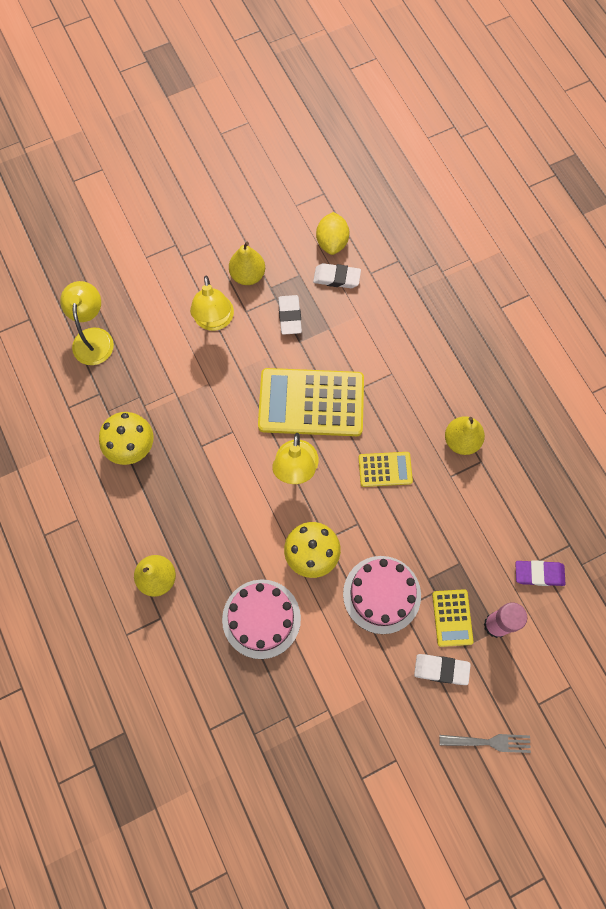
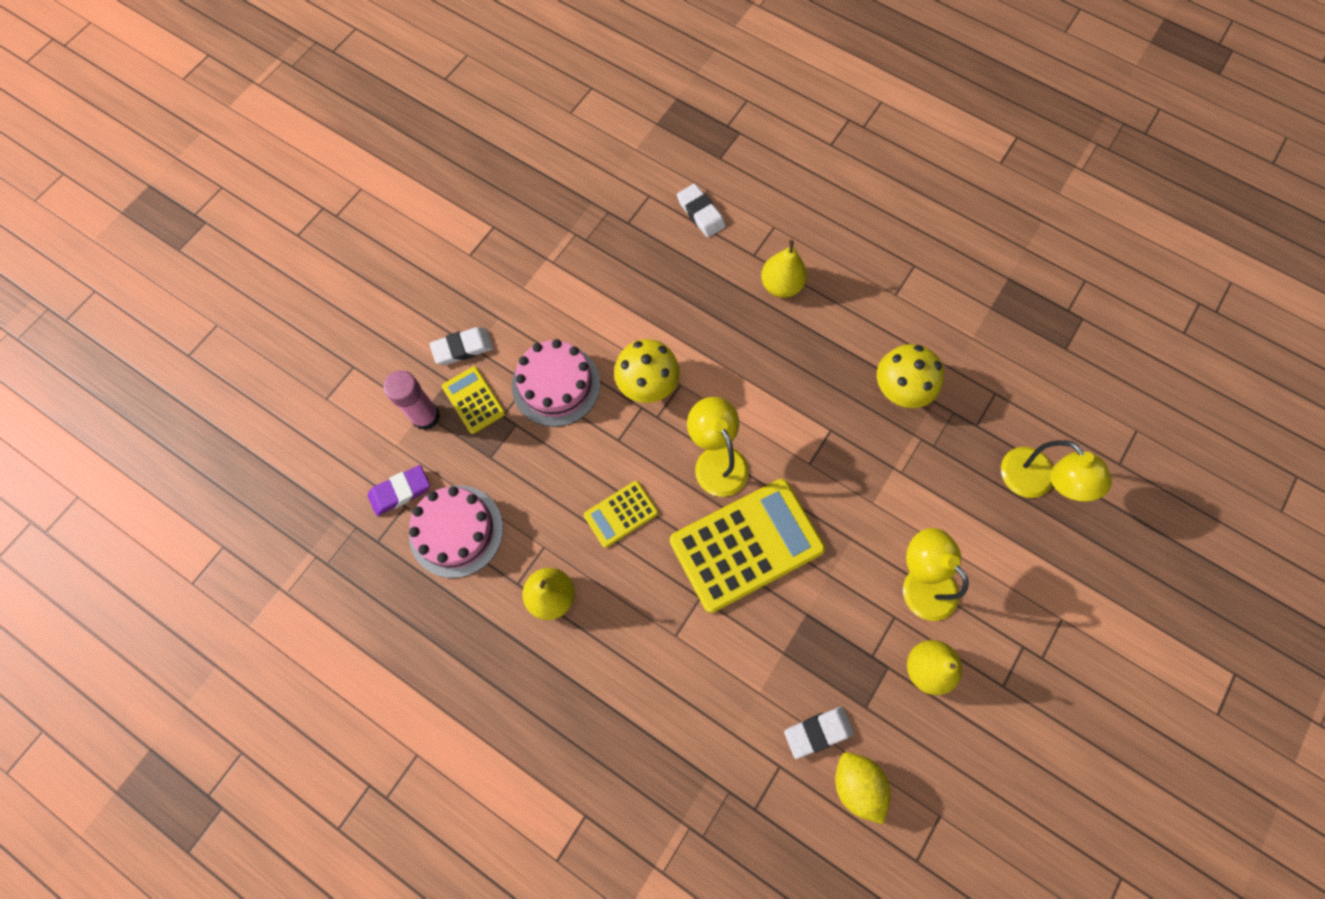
camera: 150 degrees right, 0 degrees up
pink cake [222,579,301,659] -> pink cake moved to [409,485,503,578]
white eraser [278,295,302,335] -> white eraser moved to [677,184,725,237]
grey fork [439,734,531,753] -> none

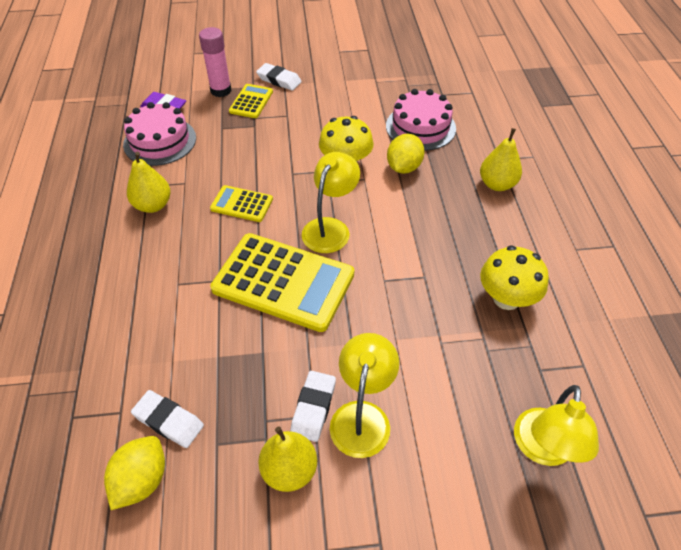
camera: 50 degrees right, 20 degrees down
pink cake [512,339,600,427] -> pink cake moved to [386,89,456,151]
white eraser [677,184,725,237] -> white eraser moved to [290,371,336,442]
none -> yellow lemon [387,134,425,174]

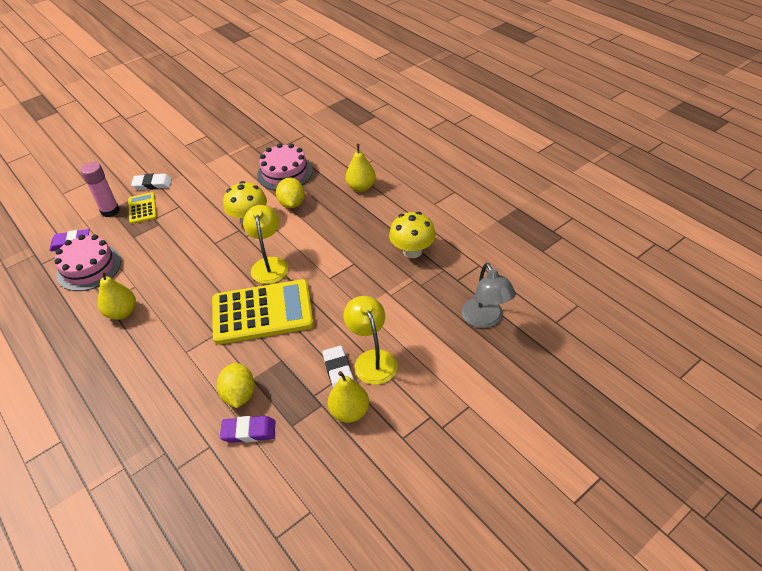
camera: 30 degrees left, 5 degrees down
yellow lemon [104,436,165,510] -> yellow lemon moved to [216,363,255,408]
white eraser [131,390,204,448] -> purple eraser [220,416,275,443]
yellow calculator [210,185,273,222] -> none
yellow lamp [514,385,599,466] -> grey lamp [462,263,516,328]

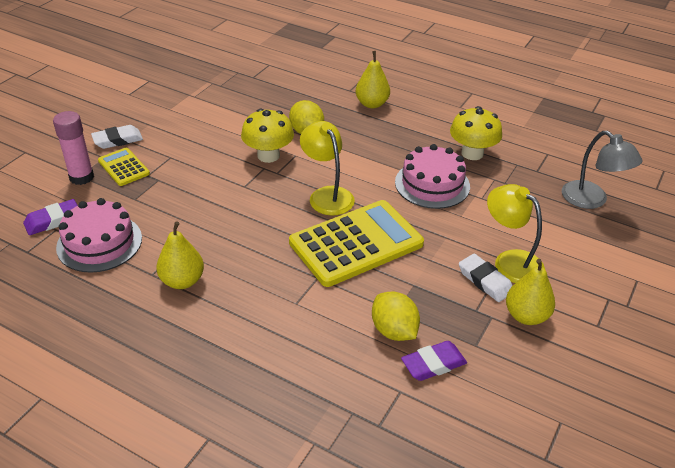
camera: 25 degrees left, 5 degrees down
pink cake [257,143,313,190] -> pink cake moved to [395,144,470,209]

